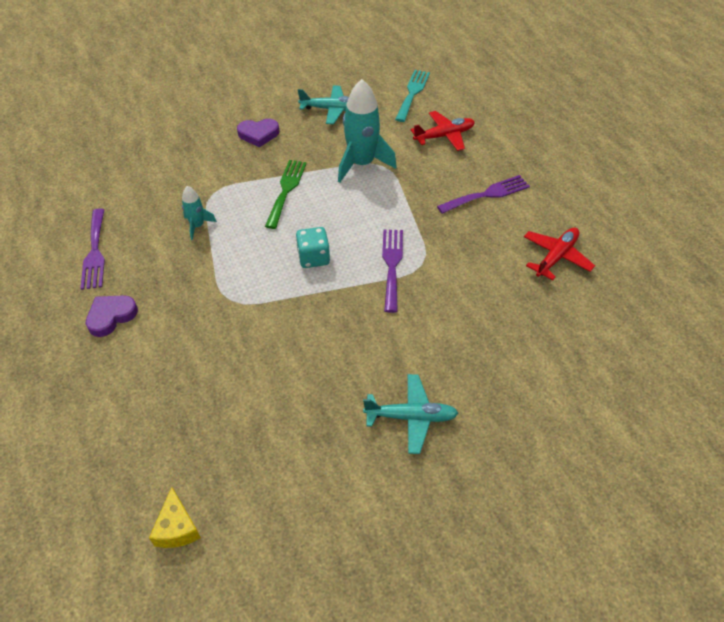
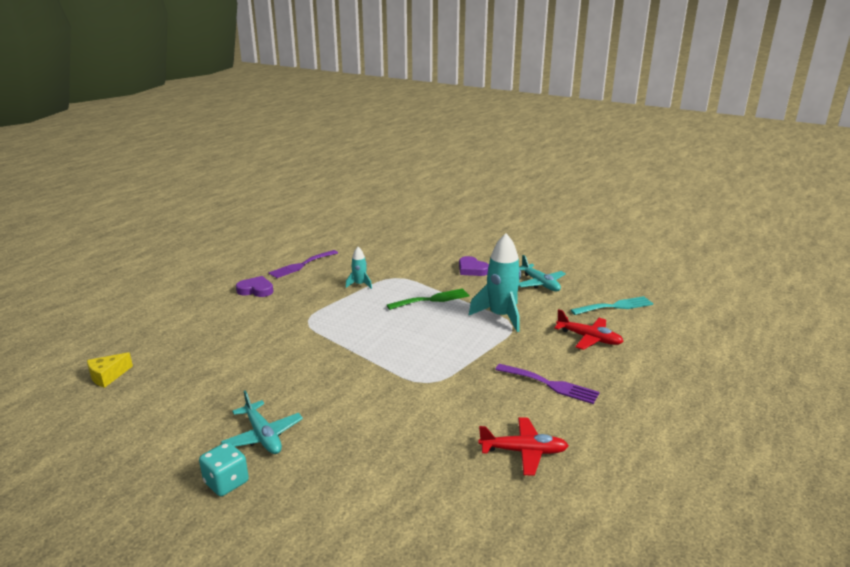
camera: 55 degrees right, 25 degrees down
turquoise dice [296,227,330,268] -> turquoise dice moved to [199,442,249,496]
purple fork [382,229,403,313] -> none

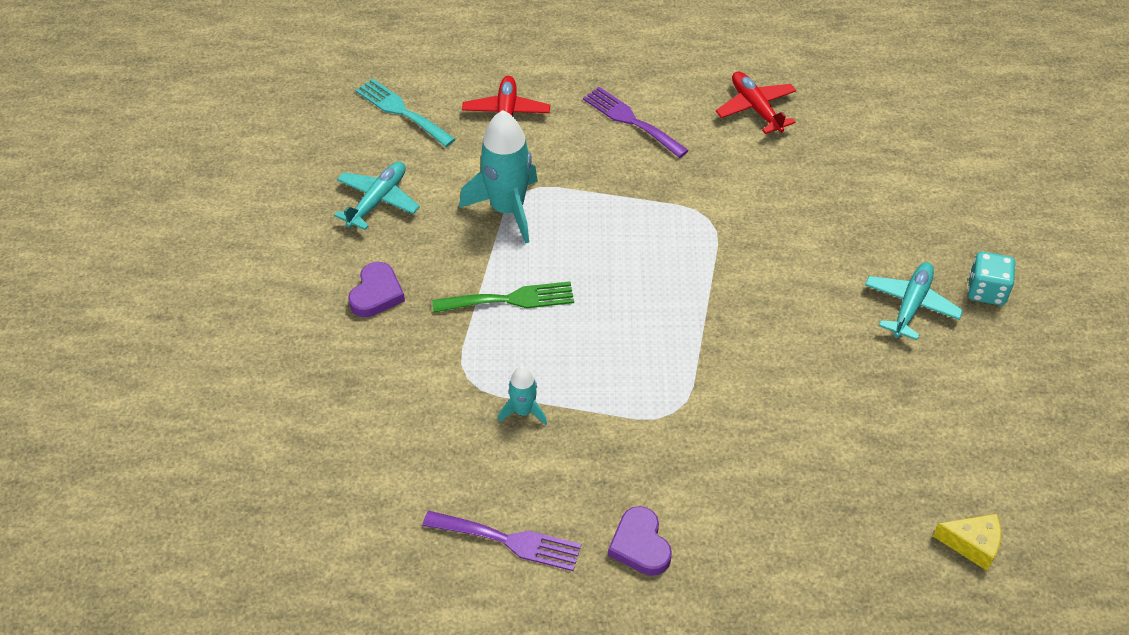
camera: 120 degrees left, 25 degrees up
green fork [387,288,469,310] -> green fork turned 135 degrees clockwise [432,281,574,313]
purple fork [495,364,600,404] -> purple fork turned 45 degrees counterclockwise [583,87,689,158]

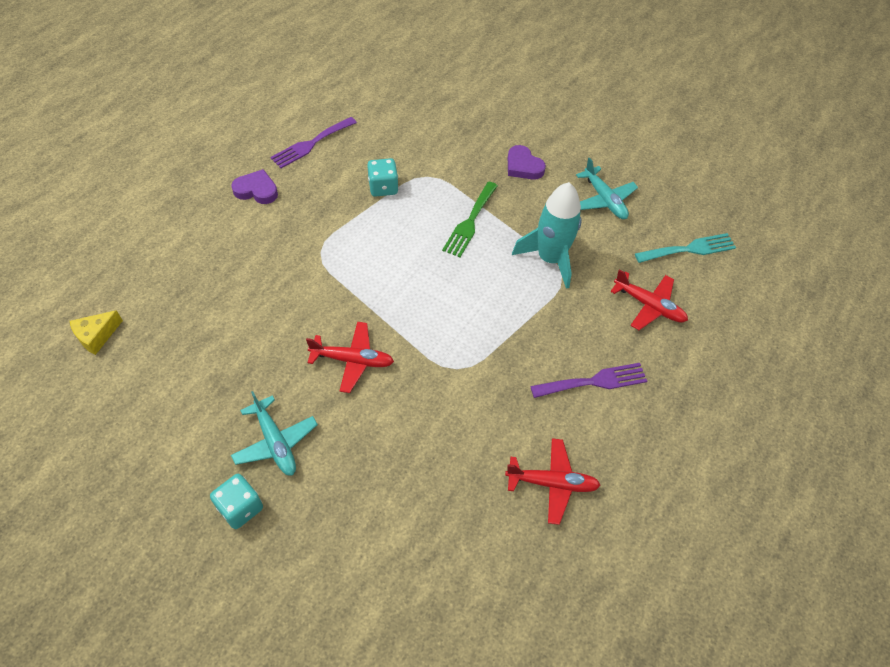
camera: 120 degrees right, 5 degrees up
turquoise rocket [498,366,547,425] -> turquoise dice [367,158,398,197]
none -> red plane [306,322,394,393]

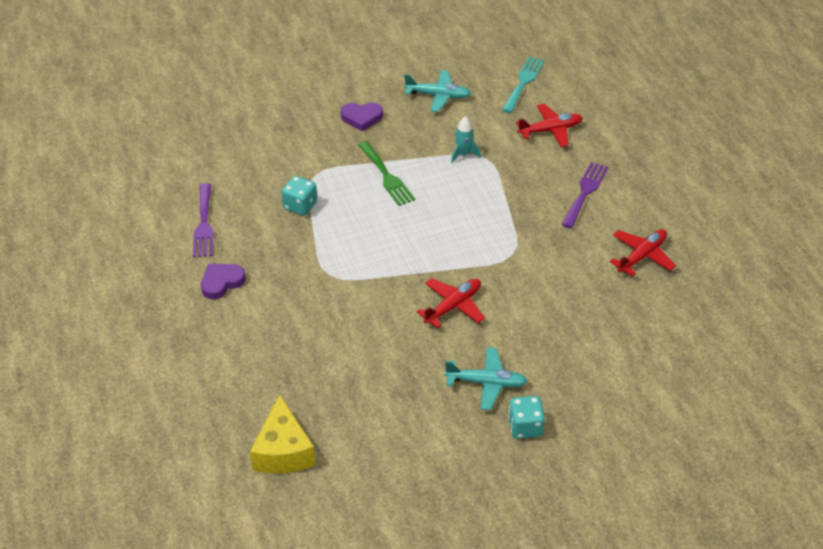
camera: 50 degrees left, 10 degrees down
yellow cheese [70,310,123,355] -> yellow cheese [250,395,316,474], size x1.65
turquoise rocket [512,182,582,289] -> turquoise rocket [451,117,481,163], size x0.51

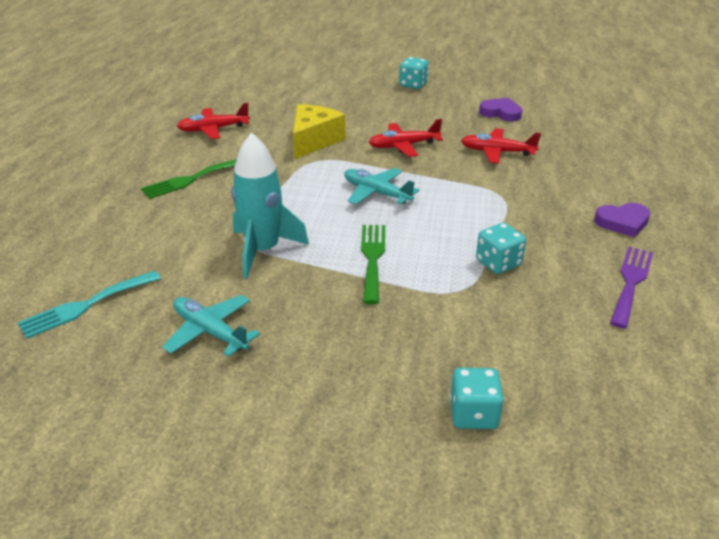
camera: 150 degrees left, 10 degrees down
yellow cheese [250,395,316,474] -> yellow cheese moved to [293,104,345,159]
purple heart [341,102,383,131] -> purple heart moved to [479,98,522,122]
turquoise plane [445,347,528,410] -> turquoise plane moved to [344,168,419,205]
turquoise rocket [451,117,481,163] -> turquoise rocket [231,132,309,278], size x1.97
red plane [516,104,583,147] -> red plane moved to [461,128,541,163]
purple fork [562,162,608,228] -> green fork [141,159,237,199]
none -> turquoise dice [450,368,504,429]

